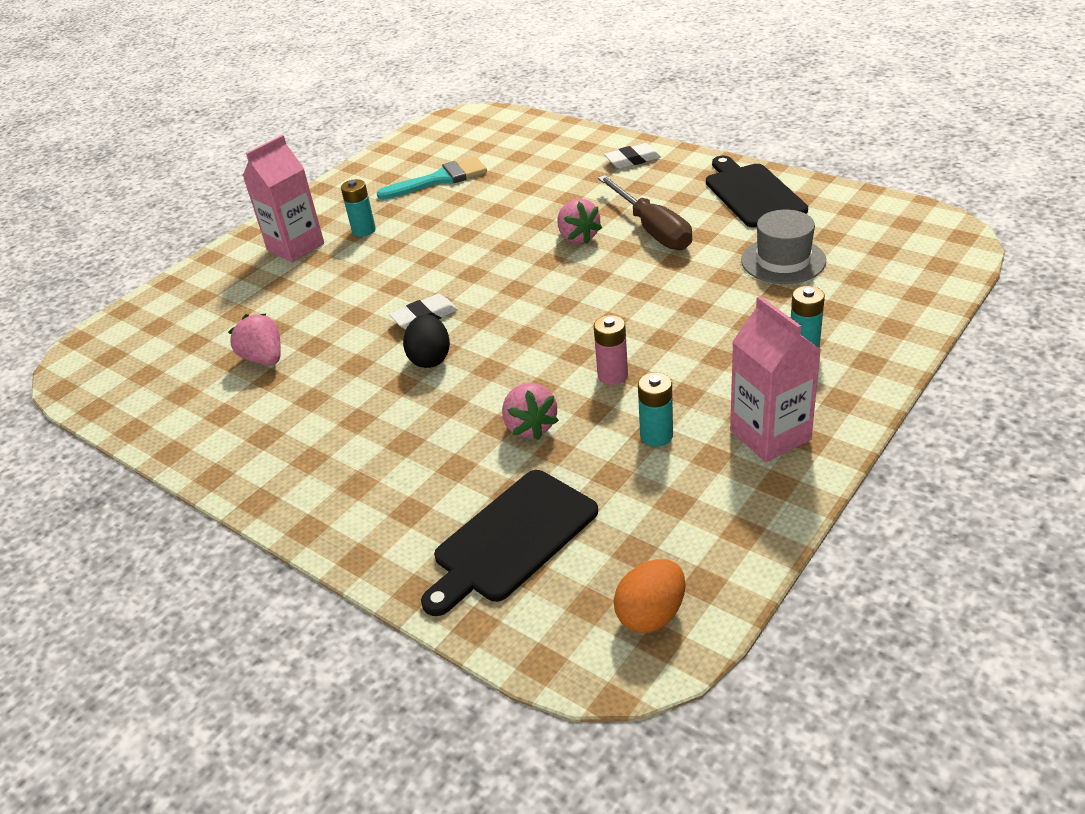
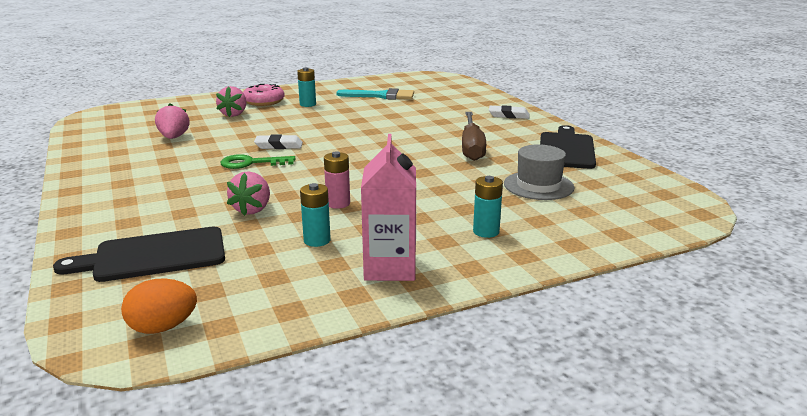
camera: 25 degrees right, 15 degrees down
pink carton [243,135,324,262] -> pink donut [243,84,285,106]
black egg [403,314,450,368] -> green key [220,154,295,169]
pink strawberry [557,199,602,244] -> pink strawberry moved to [216,86,246,117]

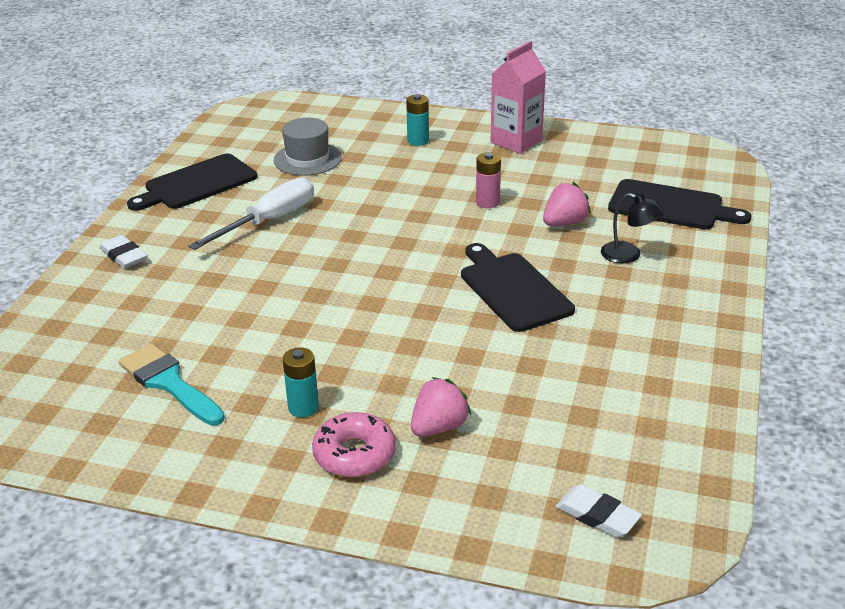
camera: 140 degrees left, 10 degrees up
orange egg [121,278,197,334] -> none
pink strawberry [155,103,189,139] -> none
green key [220,154,295,169] -> black cutting board [461,243,575,332]
white eraser [254,134,303,149] -> white eraser moved to [556,484,642,538]
turquoise battery [300,183,331,247] -> none
brown screwdriver [462,112,486,161] -> white screwdriver [188,177,314,250]
none -> black lamp [601,193,665,263]

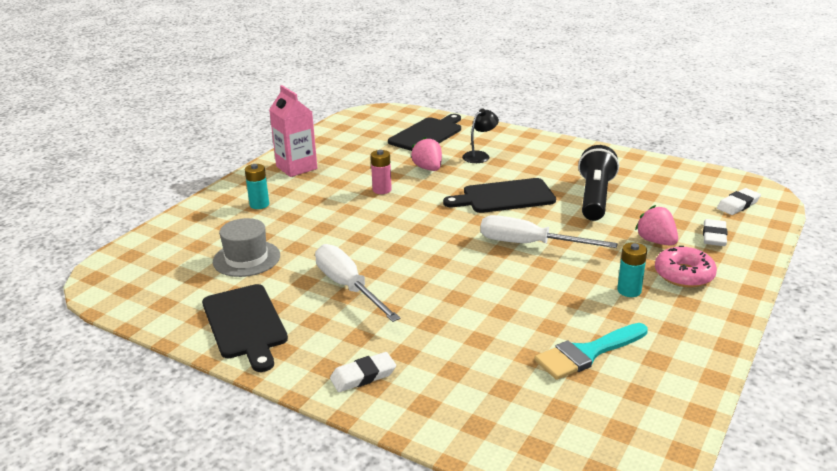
camera: 75 degrees left, 5 degrees down
none -> white screwdriver [480,215,618,248]
none -> black flashlight [578,145,619,221]
none -> white eraser [703,219,728,246]

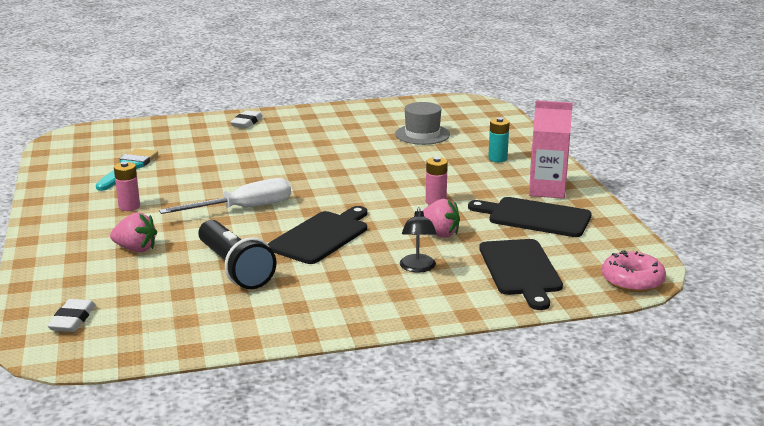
camera: 135 degrees right, 5 degrees down
black cutting board [202,284,288,372] -> black cutting board moved to [468,197,592,237]
white screwdriver [315,244,400,322] -> none
turquoise battery [617,242,647,297] -> pink battery [114,162,140,211]
pink donut [655,246,717,288] -> pink donut moved to [602,250,666,292]
white eraser [703,219,728,246] -> none

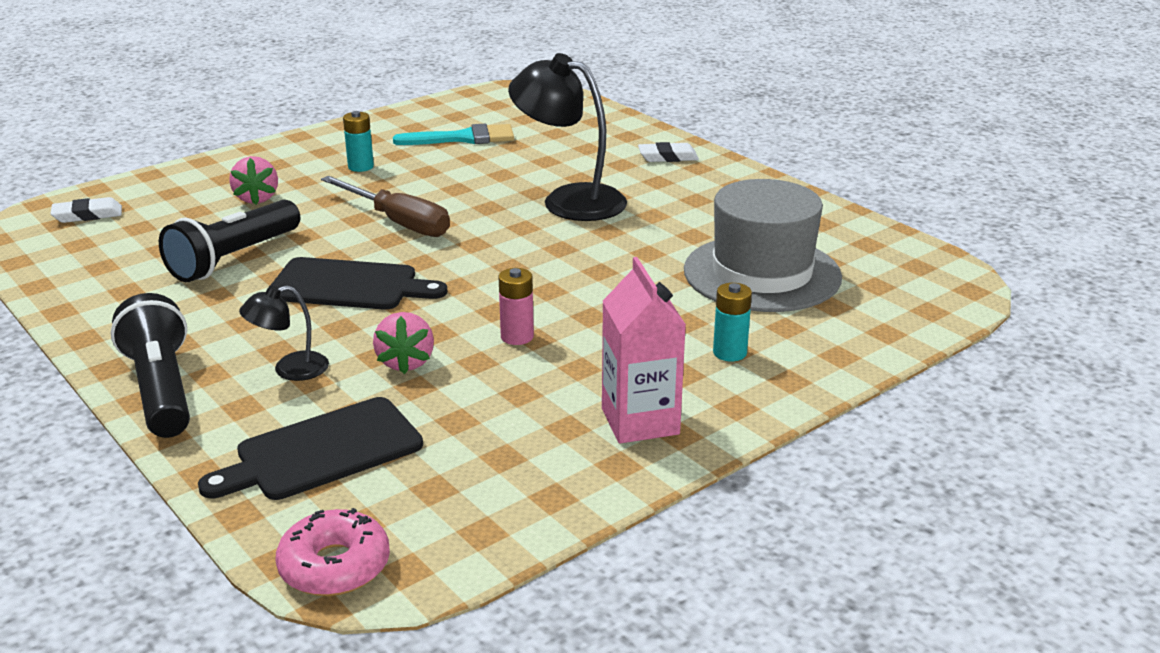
camera: 65 degrees right, 5 degrees up
pink battery [114,162,140,211] -> turquoise battery [343,111,374,172]
white screwdriver [159,178,291,214] -> brown screwdriver [321,176,450,237]
grey hat [395,102,450,145] -> grey hat [684,179,842,312], size x1.69
black cutting board [468,197,592,237] -> none
none -> black flashlight [111,293,190,438]
none -> black lamp [508,53,627,221]

